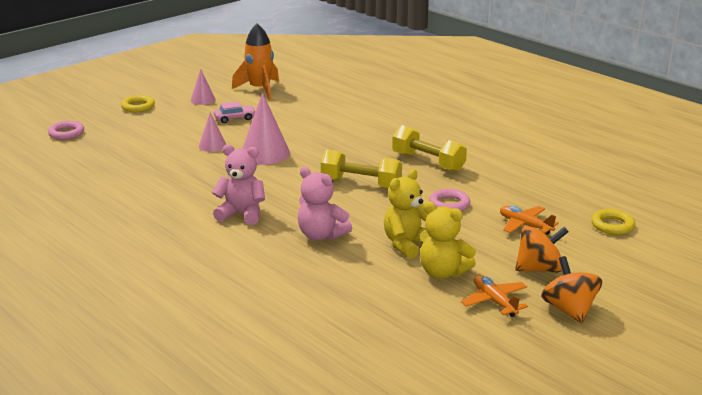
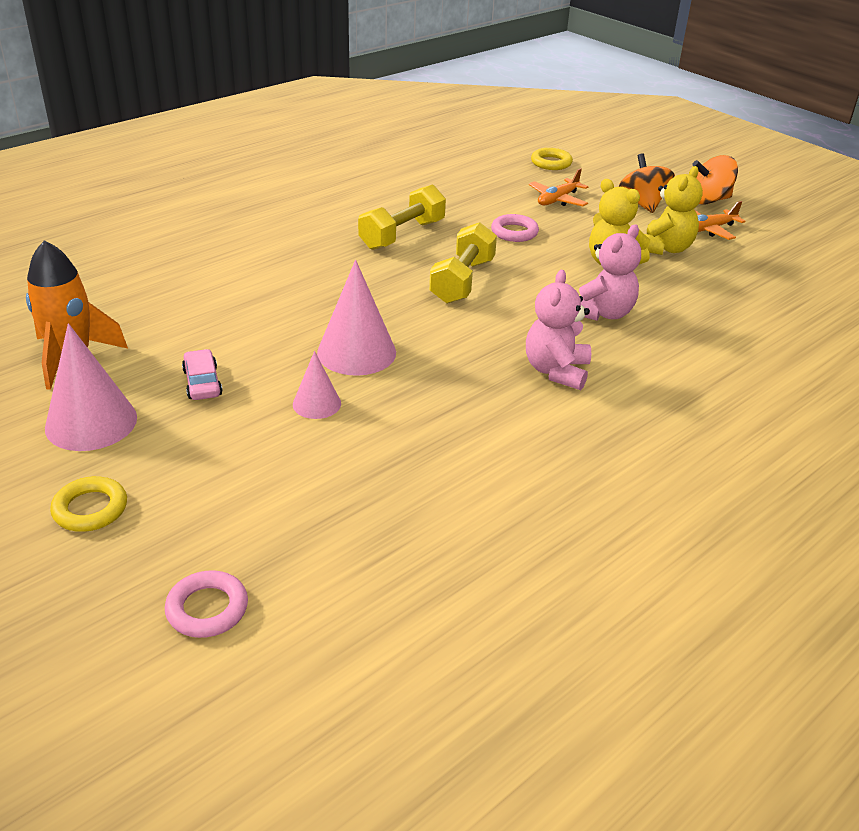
camera: 90 degrees left, 10 degrees up
pink cone [191,69,216,105] -> pink cone [45,323,137,451], size x1.76

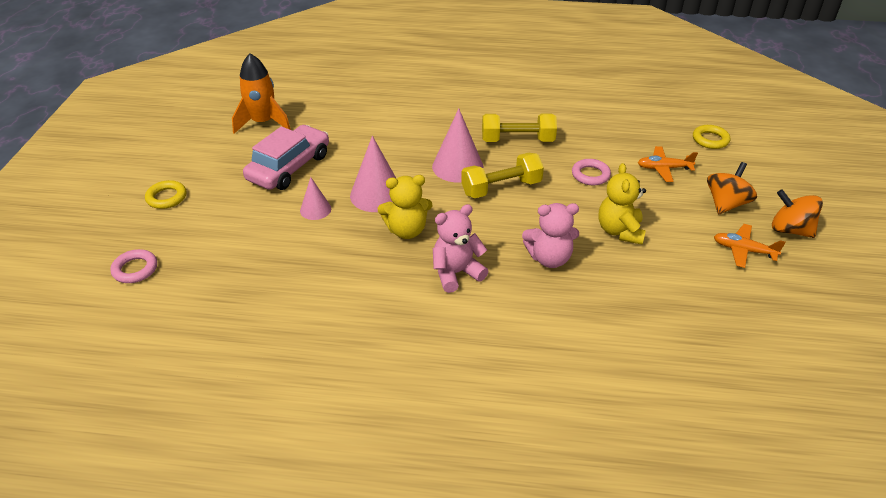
camera: 50 degrees right, 5 degrees up
pink cone [45,323,137,451] -> pink cone moved to [432,109,483,183]
pink car [182,349,223,400] -> pink car [243,125,329,190], size x2.08
yellow teddy bear [645,166,703,255] -> yellow teddy bear moved to [377,175,432,239]

